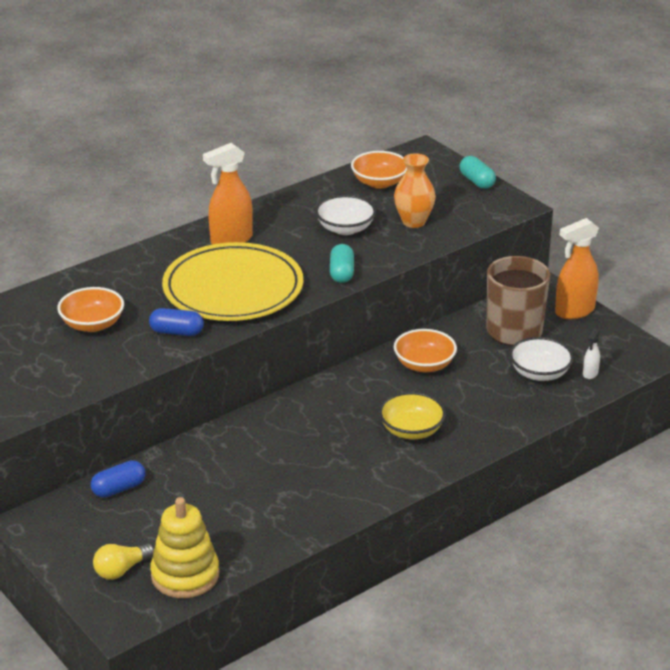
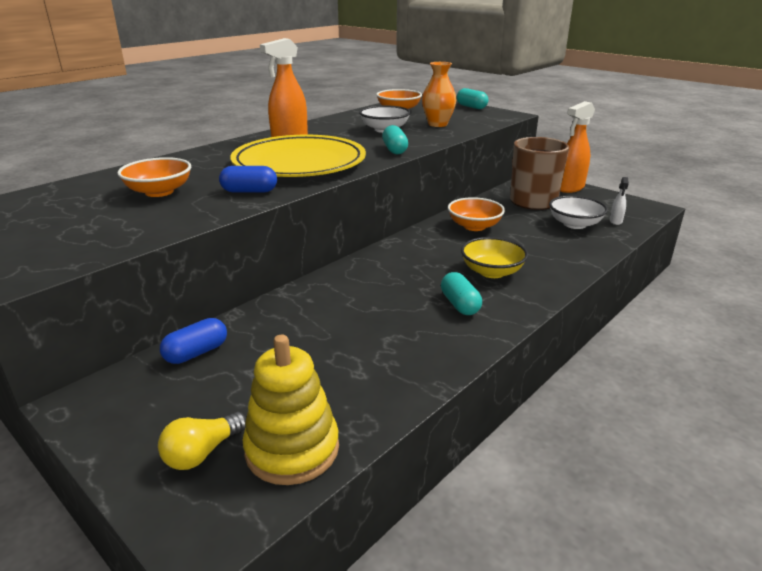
camera: 10 degrees left, 5 degrees down
none -> turquoise capsule [441,272,482,315]

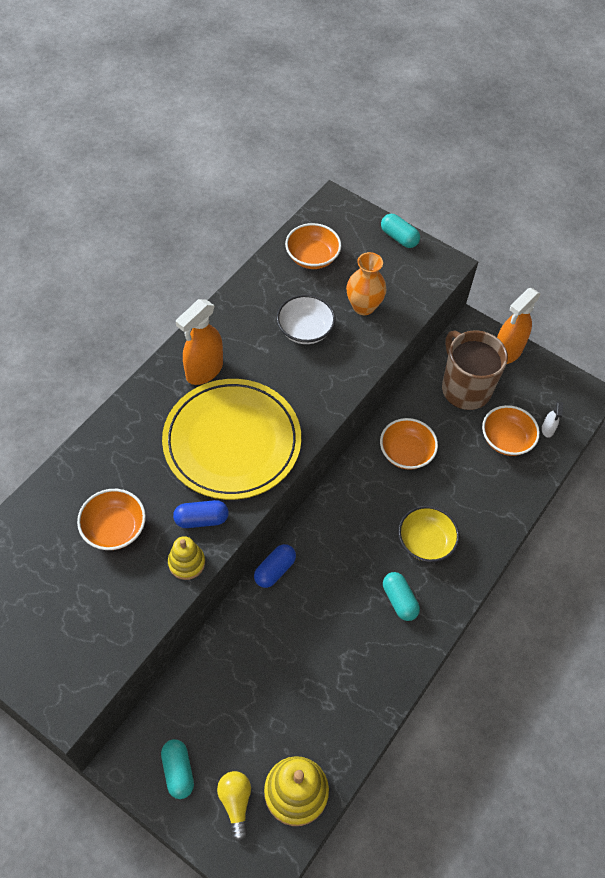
camera: 10 degrees left, 30 degrees up
yellow light bulb [158,412,246,470] -> yellow light bulb turned 135 degrees clockwise [217,771,251,842]
blue capsule [160,318,227,364] -> blue capsule moved to [254,544,296,588]
turquoise capsule [382,125,408,155] -> turquoise capsule moved to [161,739,194,799]
white bowl [549,196,608,229] -> orange bowl [482,405,540,456]
none -> yellow stacking toy [168,536,205,580]

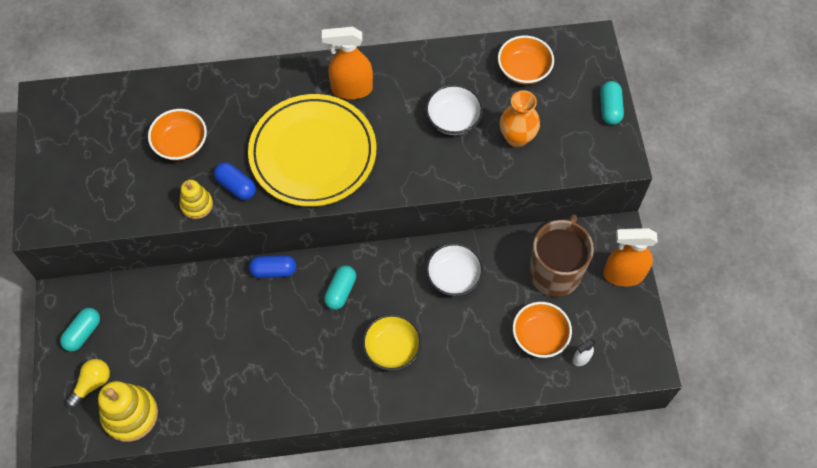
camera: 50 degrees right, 5 degrees up
orange bowl [380,418,438,470] -> white bowl [426,243,484,296]
turquoise capsule [383,572,420,621] -> turquoise capsule moved to [324,265,356,310]

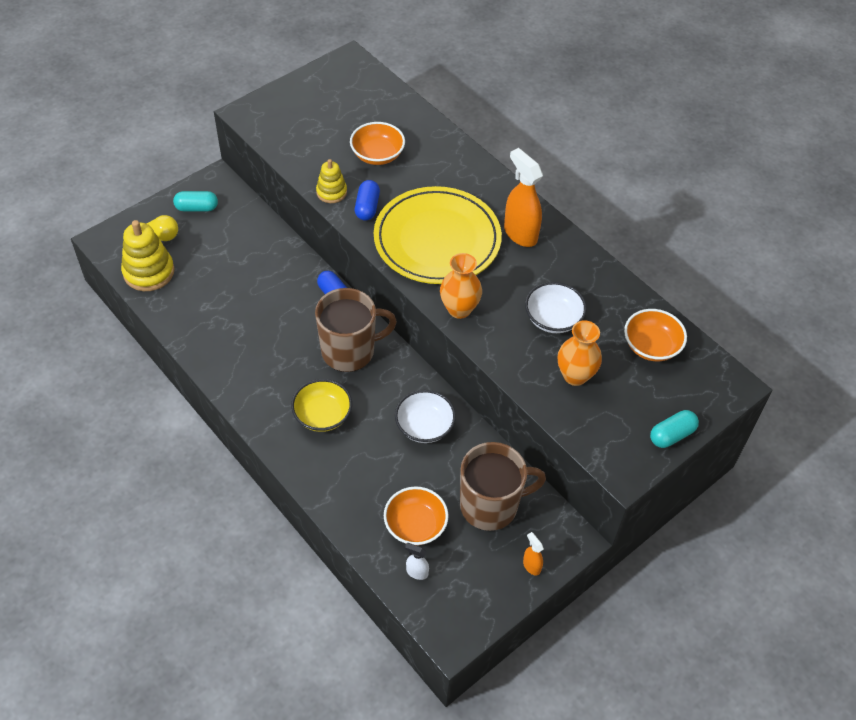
camera: 55 degrees right, 10 degrees down
turquoise capsule [324,265,356,310] -> brown mug [315,288,397,372]
orange spray bottle [603,228,658,287] -> orange spray bottle [523,532,544,576], size x0.48
none -> orange vase [440,253,482,319]

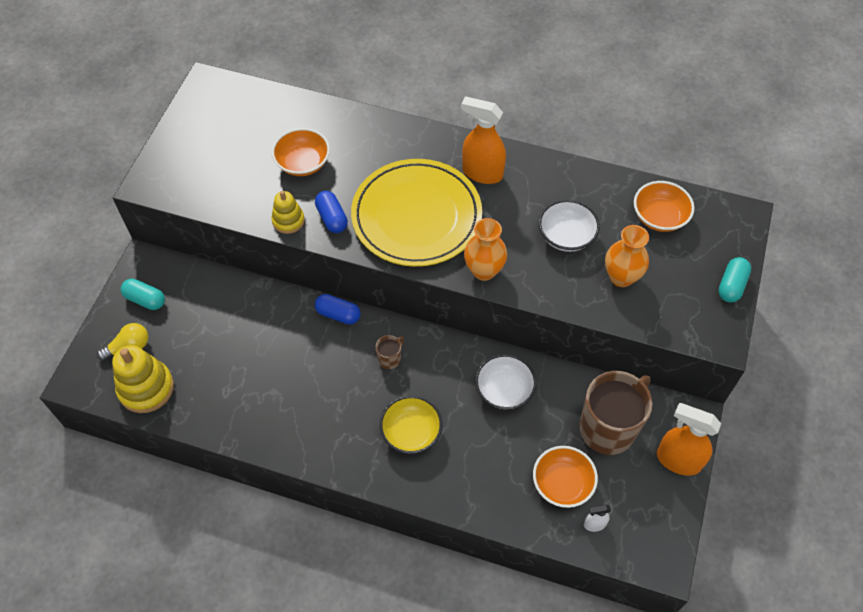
camera: 30 degrees left, 5 degrees up
turquoise capsule [173,191,218,211] -> turquoise capsule turned 60 degrees clockwise [121,279,165,310]
brown mug [315,288,397,372] -> brown mug [376,335,404,369], size x0.42
orange spray bottle [523,532,544,576] -> orange spray bottle [657,403,721,476], size x2.10

